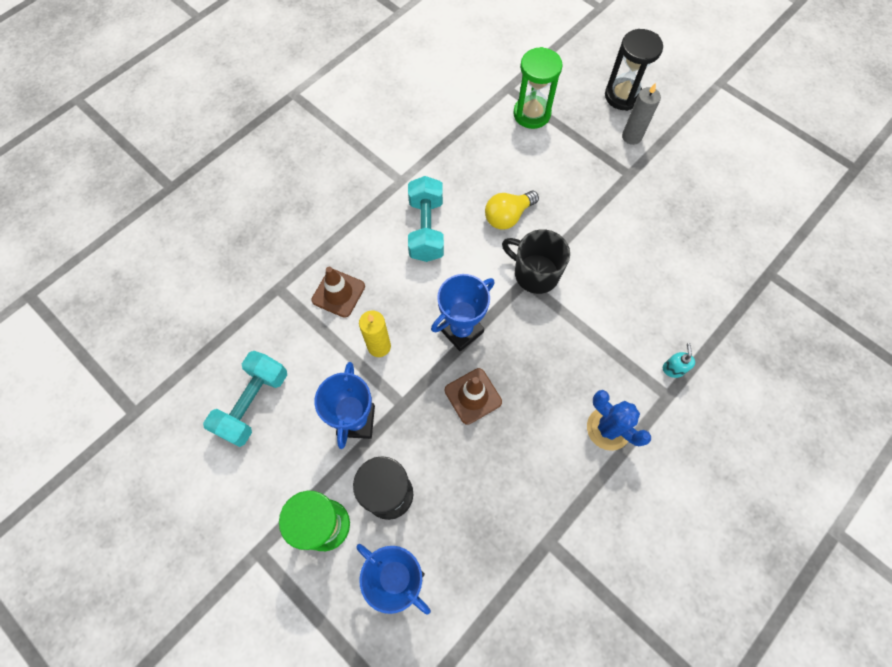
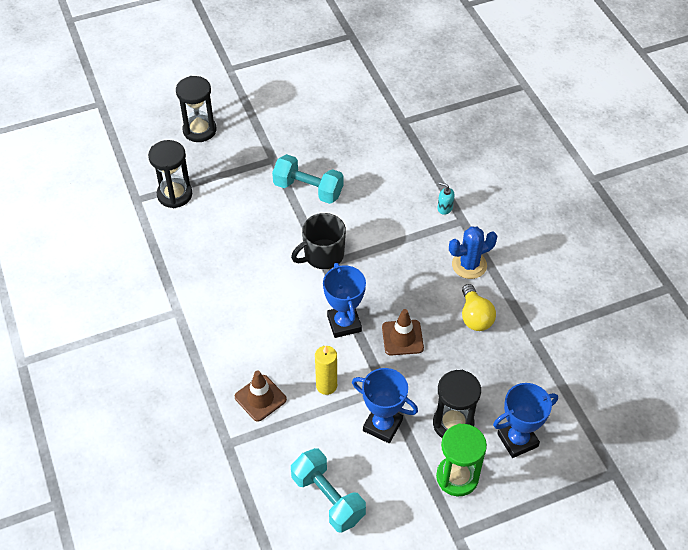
camera: 65 degrees left, 15 degrees down
turquoise dumbbell [408,176,444,262] -> turquoise dumbbell moved to [272,154,343,204]
yellow light bulb [485,191,539,229] -> yellow light bulb moved to [462,284,496,331]
green hourglass [513,47,563,129] -> black hourglass [148,140,192,208]
grey candle [622,83,661,145] -> none

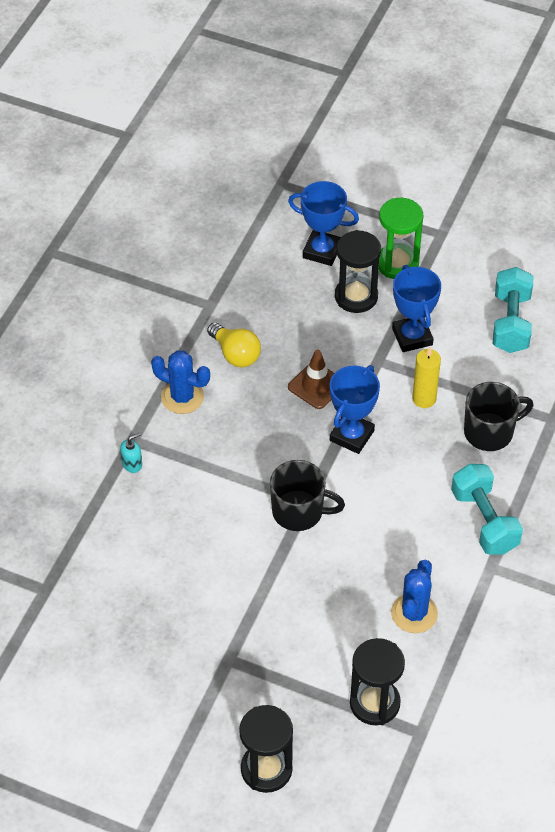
camera: 135 degrees left, 0 degrees up
brown traffic cone [235,370,287,422] -> black mug [464,382,533,451]
turquoise dumbbell [272,154,343,204] -> turquoise dumbbell moved to [451,464,523,555]
turquoise soap dispenser [438,182,455,215] -> turquoise soap dispenser turned 105 degrees counterclockwise [120,433,142,473]
yellow light bulb [462,284,496,331] -> yellow light bulb turned 105 degrees clockwise [207,323,261,367]
none -> blue cactus [391,560,438,633]

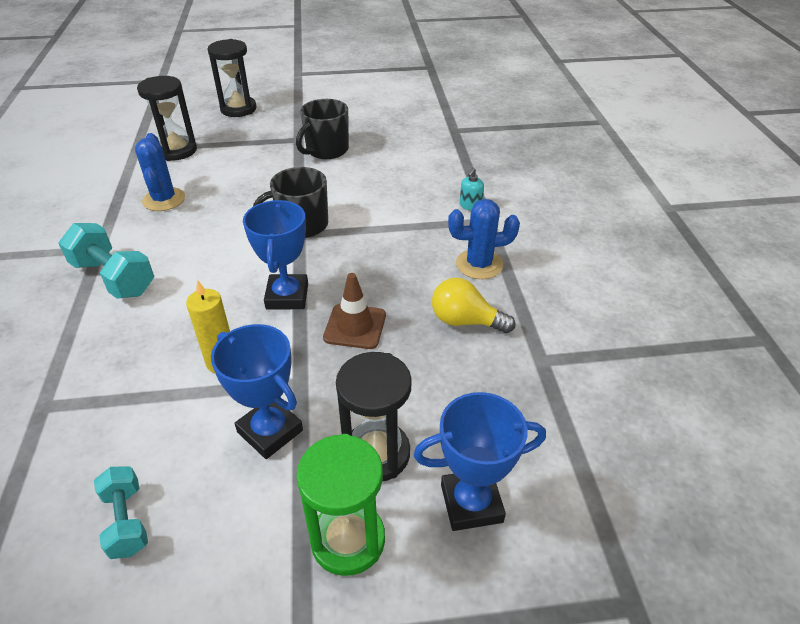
camera: 150 degrees right, 10 degrees down
black mug [464,382,533,451] -> black mug moved to [296,99,349,159]
turquoise dumbbell [493,267,533,353] -> turquoise dumbbell [94,466,148,559], size x0.61

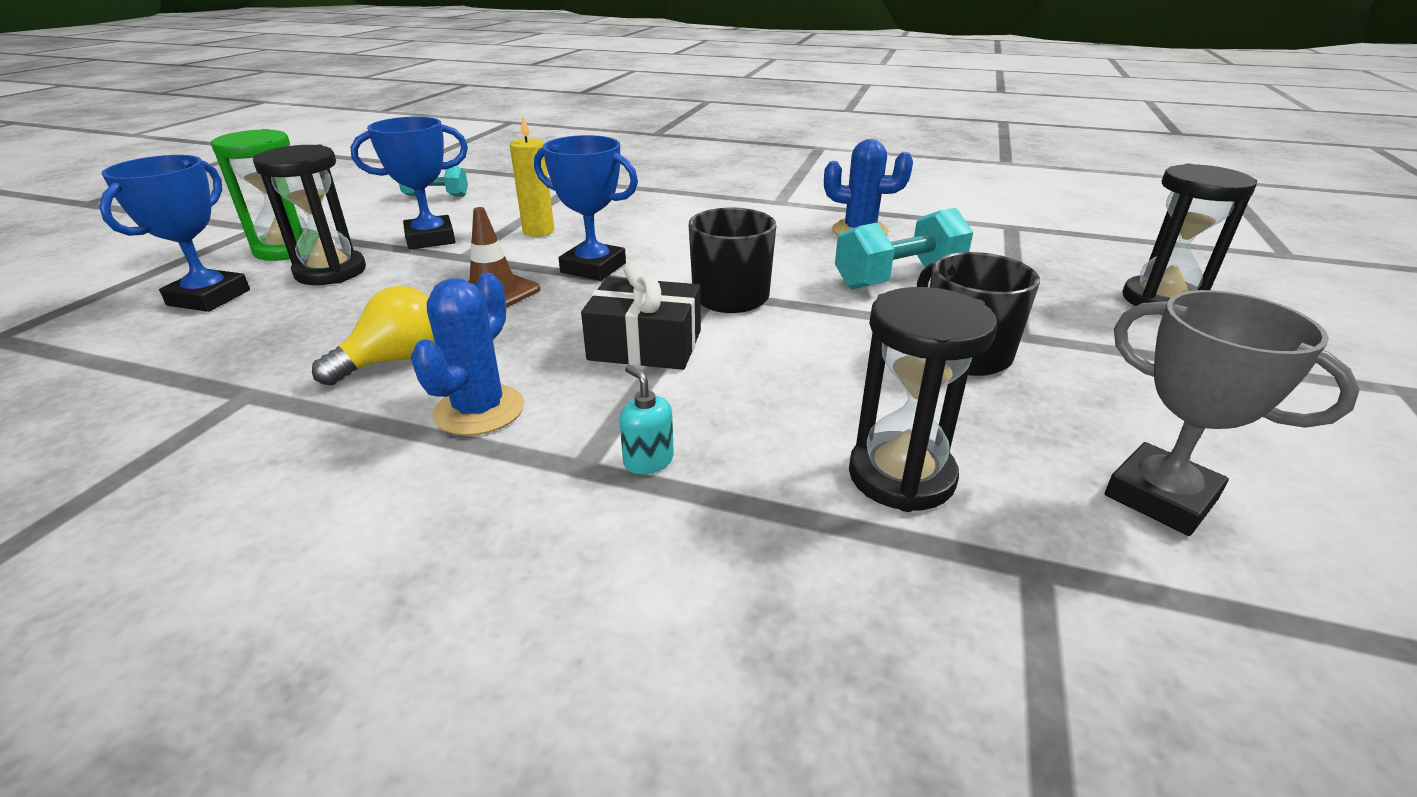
camera: 115 degrees right, 10 degrees down
turquoise dumbbell [58,223,154,299] -> turquoise dumbbell moved to [835,208,973,289]
black hourglass [137,76,197,161] -> black hourglass moved to [849,287,998,512]
none -> black gift [581,261,701,370]
none -> grey trophy [1105,290,1360,536]

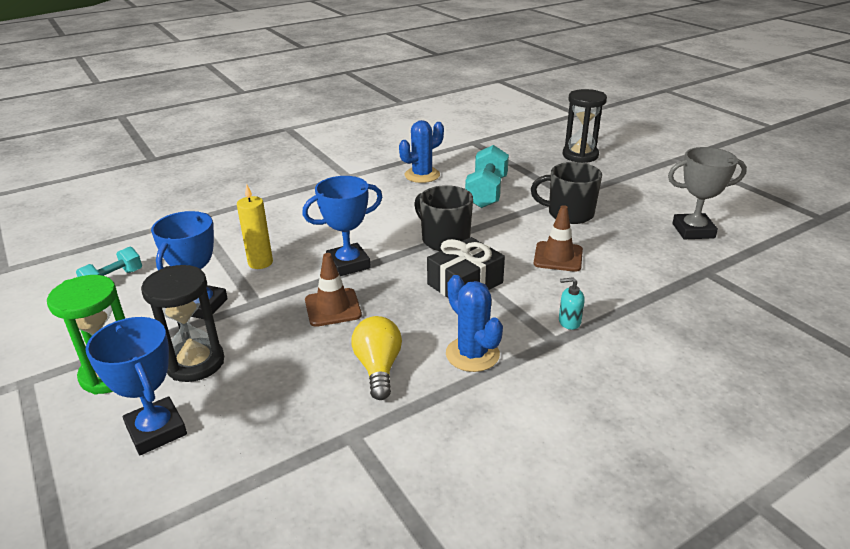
camera: 50 degrees left, 0 degrees up
black hourglass [849,287,998,512] -> none
none -> brown traffic cone [534,205,583,272]

